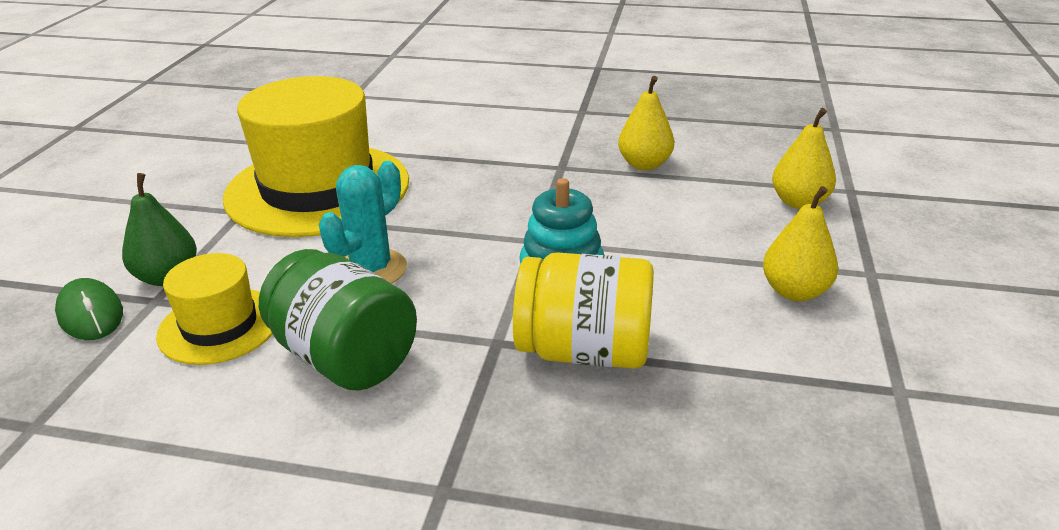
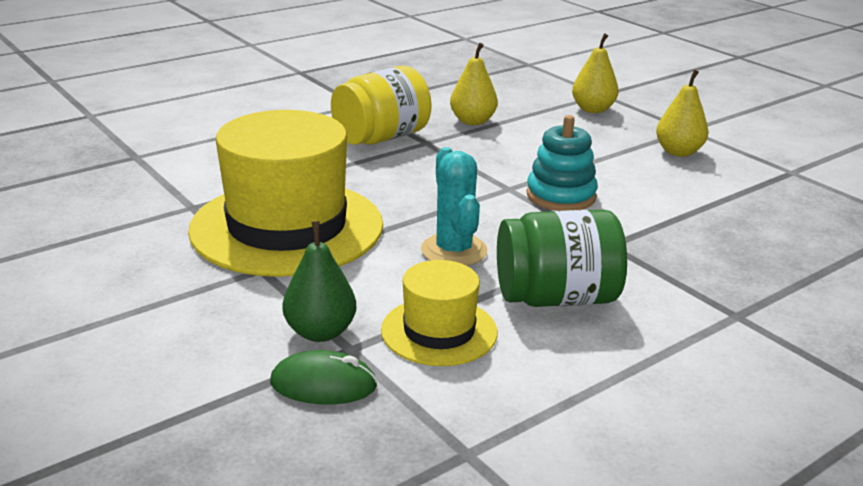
camera: 50 degrees left, 5 degrees down
yellow jar [513,252,654,369] -> yellow jar moved to [331,66,432,145]

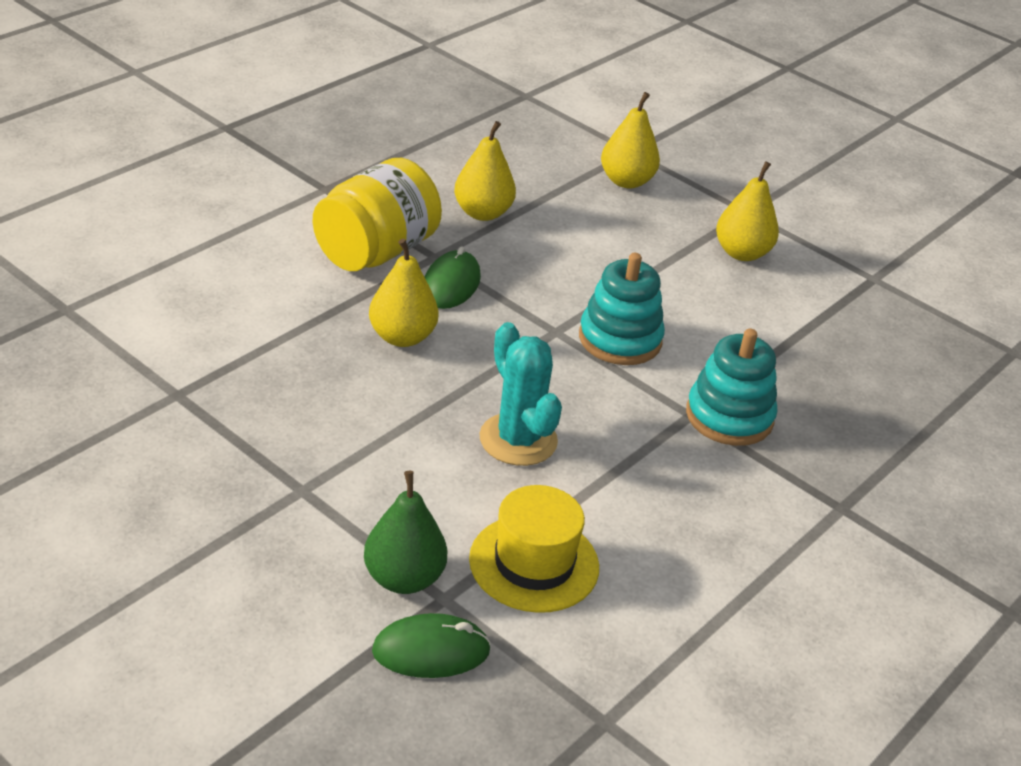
camera: 15 degrees left, 10 degrees up
yellow hat [188,110,383,277] -> none
green jar [497,210,627,307] -> none
none -> yellow pear [369,239,439,347]
none -> green mouse [424,246,481,309]
none -> turquoise stacking toy [686,328,778,446]

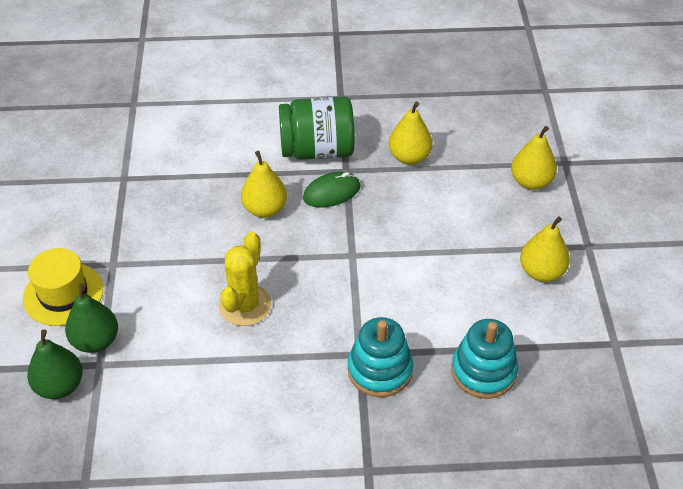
camera: 50 degrees right, 10 degrees up
yellow jar [313,158,442,271] -> green jar [279,96,355,160]
green mouse [372,613,491,678] -> green pear [27,329,83,399]
yellow hat [469,485,599,613] -> yellow hat moved to [23,248,103,326]
turquoise cactus [479,322,562,466] -> yellow cactus [219,232,271,326]
turquoise stacking toy [579,253,665,365] -> turquoise stacking toy moved to [452,319,518,399]

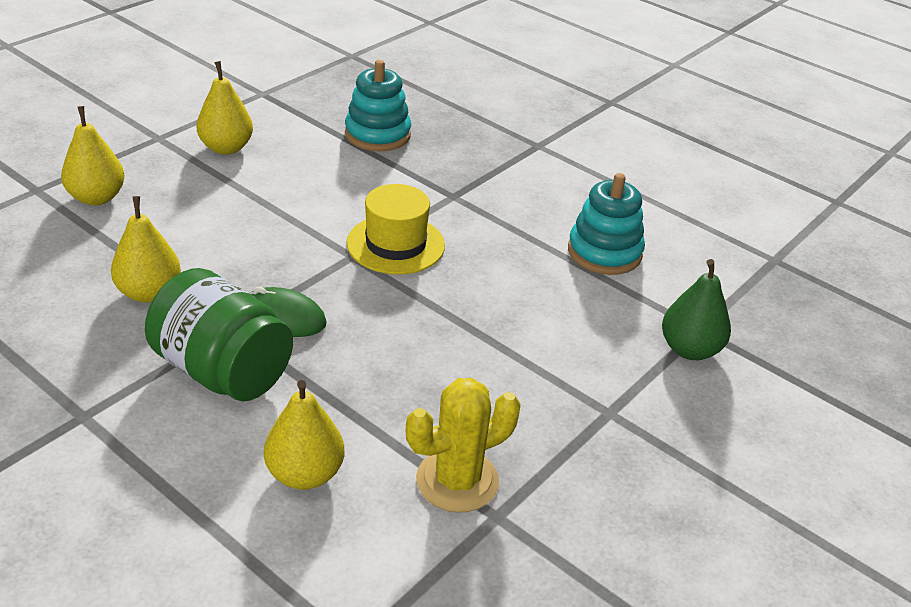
camera: 140 degrees left, 10 degrees down
yellow hat [23,248,103,326] -> yellow hat moved to [347,184,445,275]
green pear [27,329,83,399] -> none
yellow cactus [219,232,271,326] -> yellow cactus moved to [406,378,521,513]
yellow pear [241,151,287,218] -> yellow pear moved to [264,380,344,490]
turquoise stacking toy [348,317,413,397] -> turquoise stacking toy moved to [568,173,645,275]

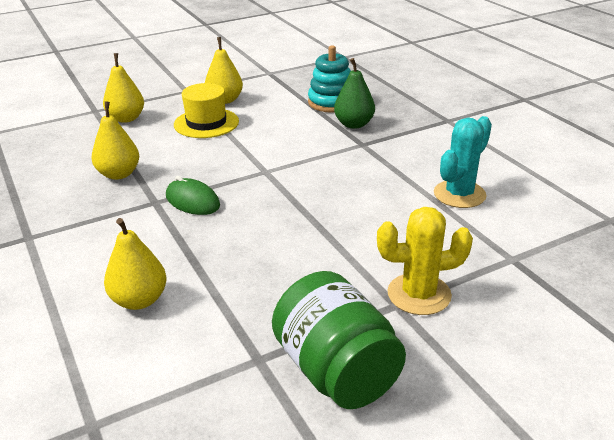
camera: 25 degrees right, 5 degrees down
green jar [145,268,293,401] -> green jar moved to [272,271,406,409]
yellow hat [347,184,445,275] -> yellow hat moved to [174,83,239,138]
yellow cactus [406,378,521,513] -> yellow cactus moved to [377,207,473,315]
turquoise stacking toy [568,173,645,275] -> turquoise cactus [434,116,492,208]
green pear [662,259,731,360] -> green pear moved to [334,58,375,129]

